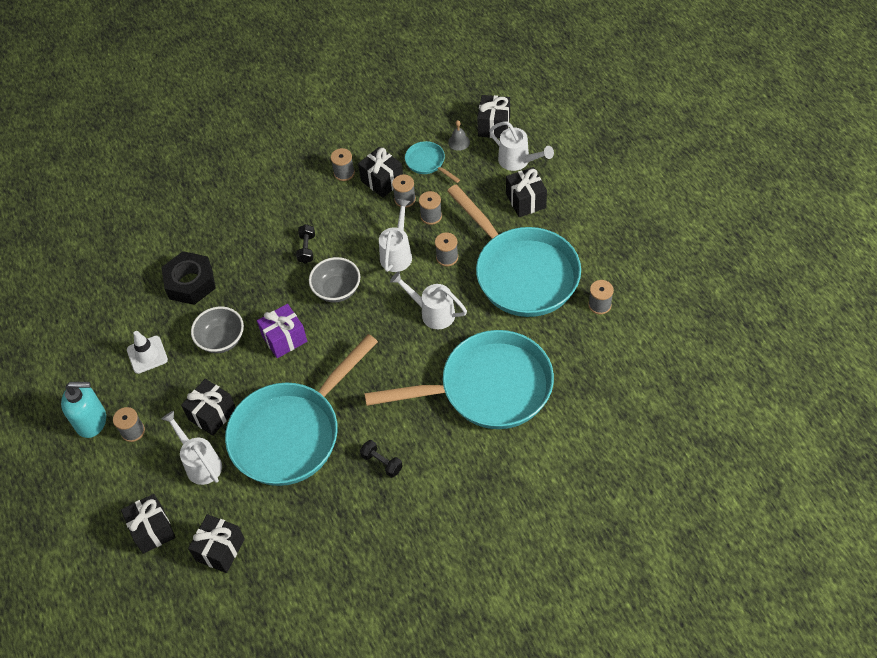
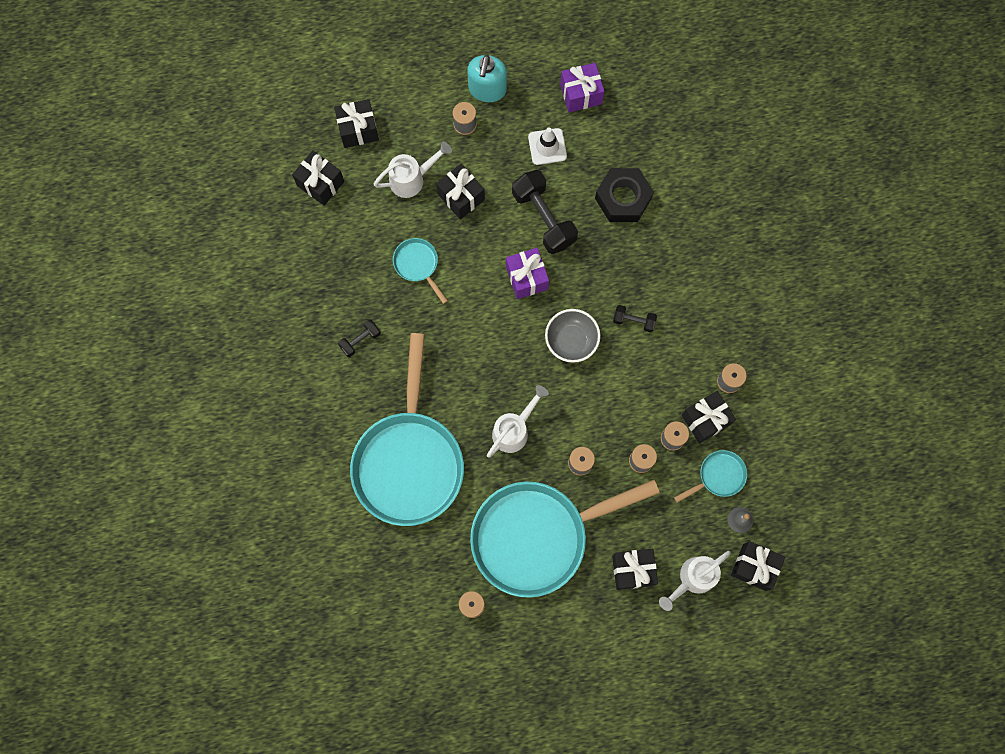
camera: 100 degrees right, 20 degrees up
grey bowl [191,307,244,353] -> black dumbbell [512,170,578,254]
turquoise pan [225,334,378,486] -> turquoise pan [393,238,448,304], size x0.42
white watering can [379,199,412,272] -> none
none -> purple gift [560,63,604,113]

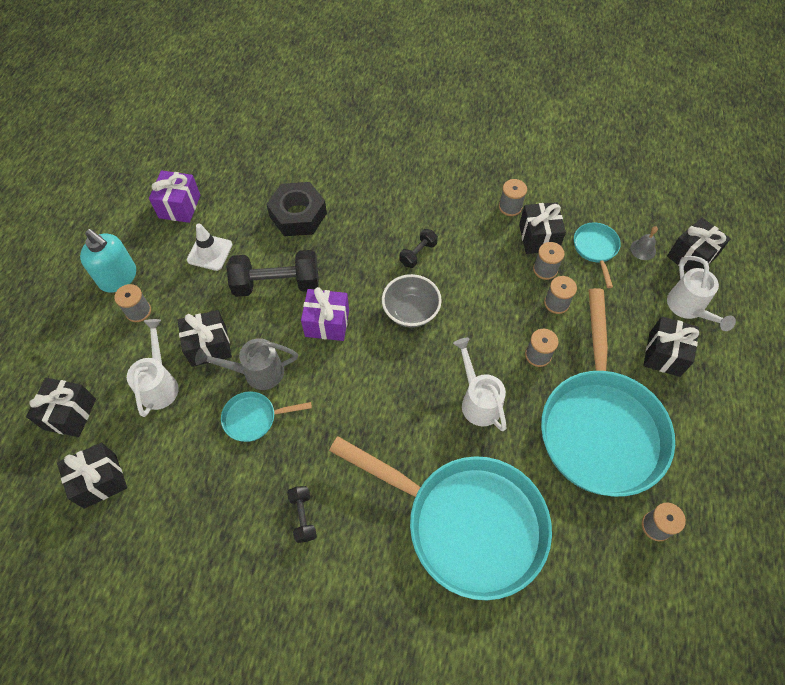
camera: 65 degrees left, 15 degrees down
none -> grey watering can [195,338,298,390]

